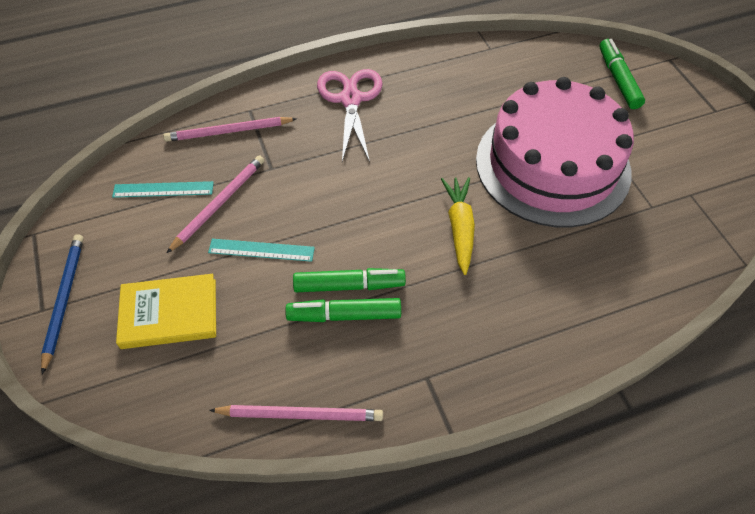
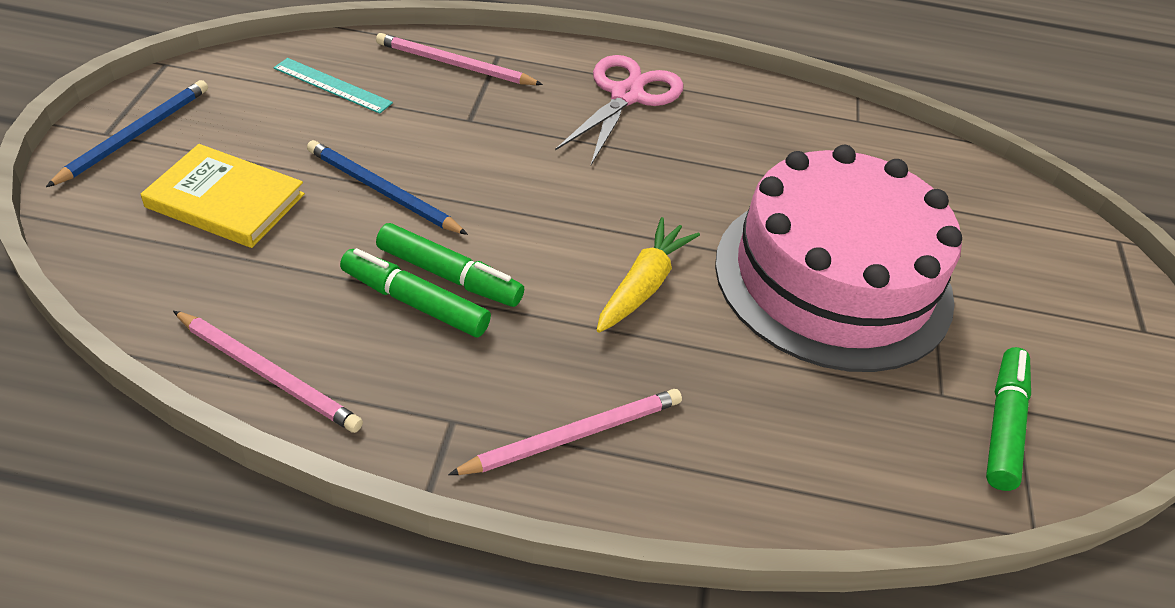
camera: 25 degrees right, 10 degrees down
pink pencil [167,155,264,253] -> pink pencil moved to [448,389,682,475]
turquoise ruler [208,239,315,262] -> blue pencil [307,140,468,235]
green marker [599,39,645,109] -> green marker moved to [986,347,1031,491]

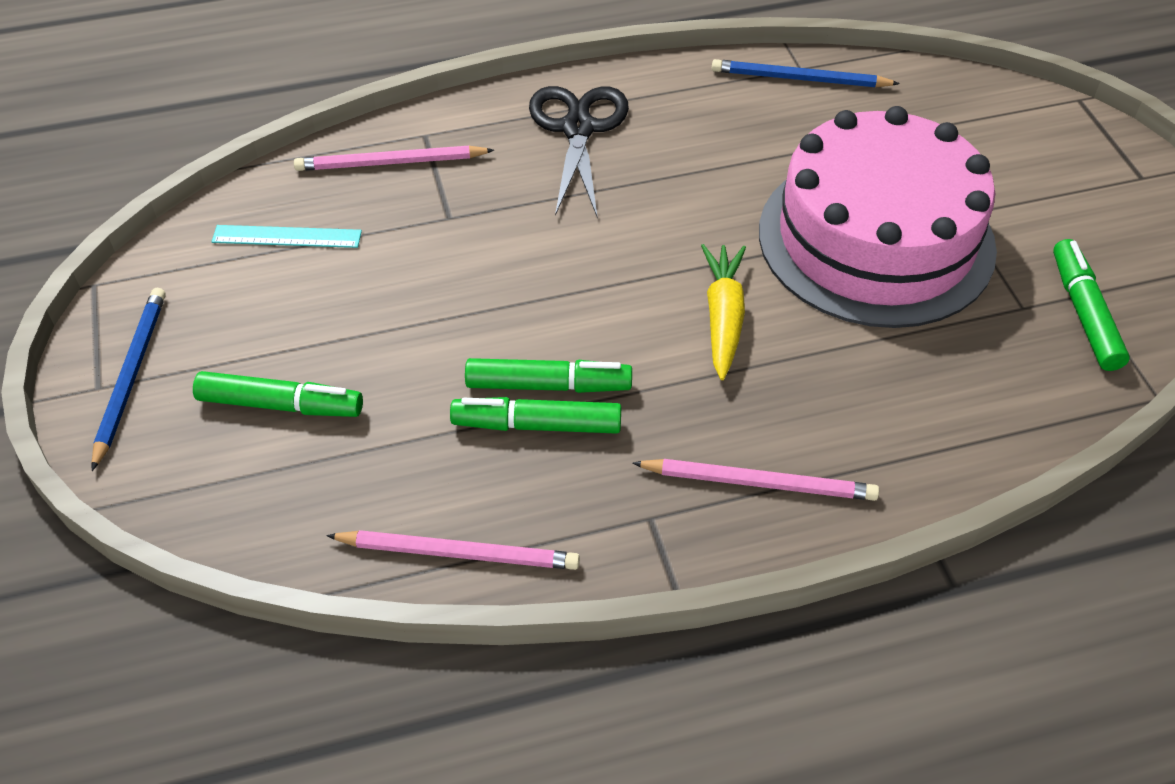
camera: 20 degrees left, 5 degrees up
yellow book [141,144,305,248] -> green marker [193,371,363,417]
blue pencil [307,140,468,235] -> blue pencil moved to [712,59,900,87]
pink pencil [448,389,682,475] -> pink pencil turned 60 degrees clockwise [632,459,879,501]
pink scissors [555,55,684,165] -> black scissors [529,86,629,216]

